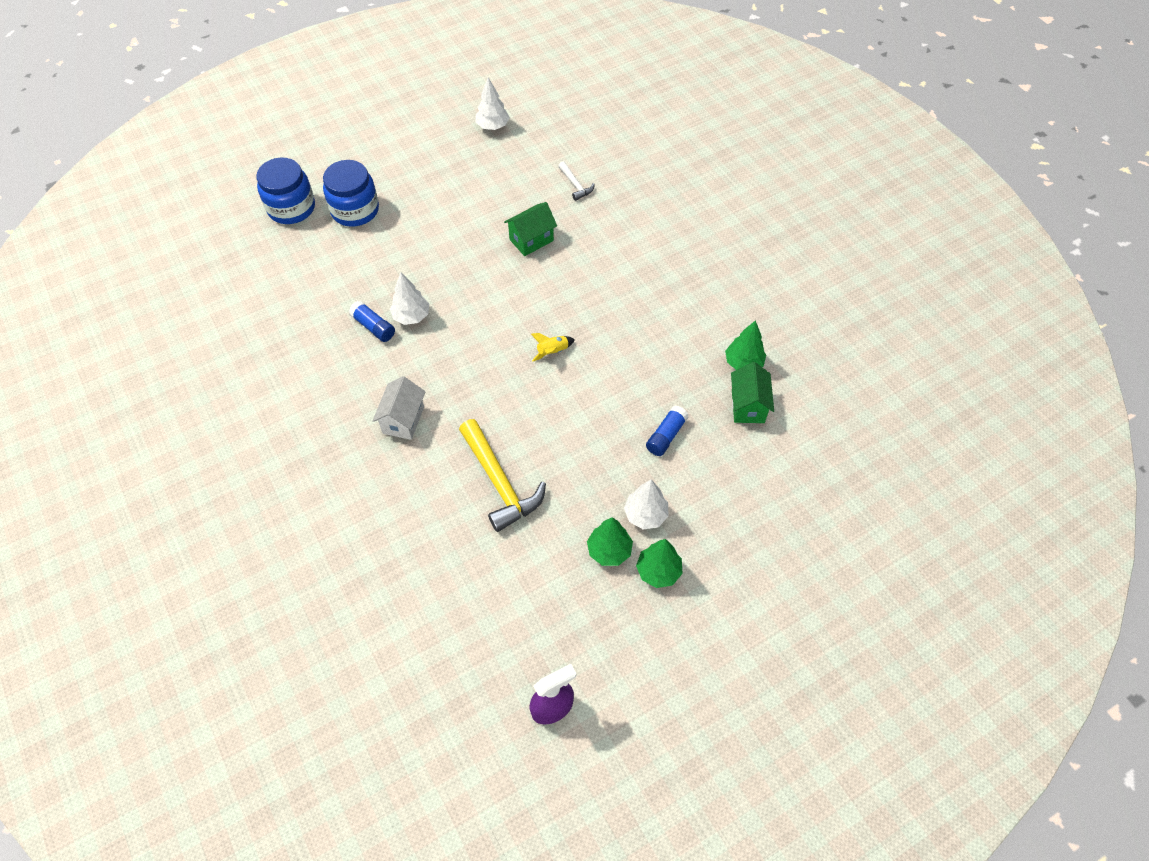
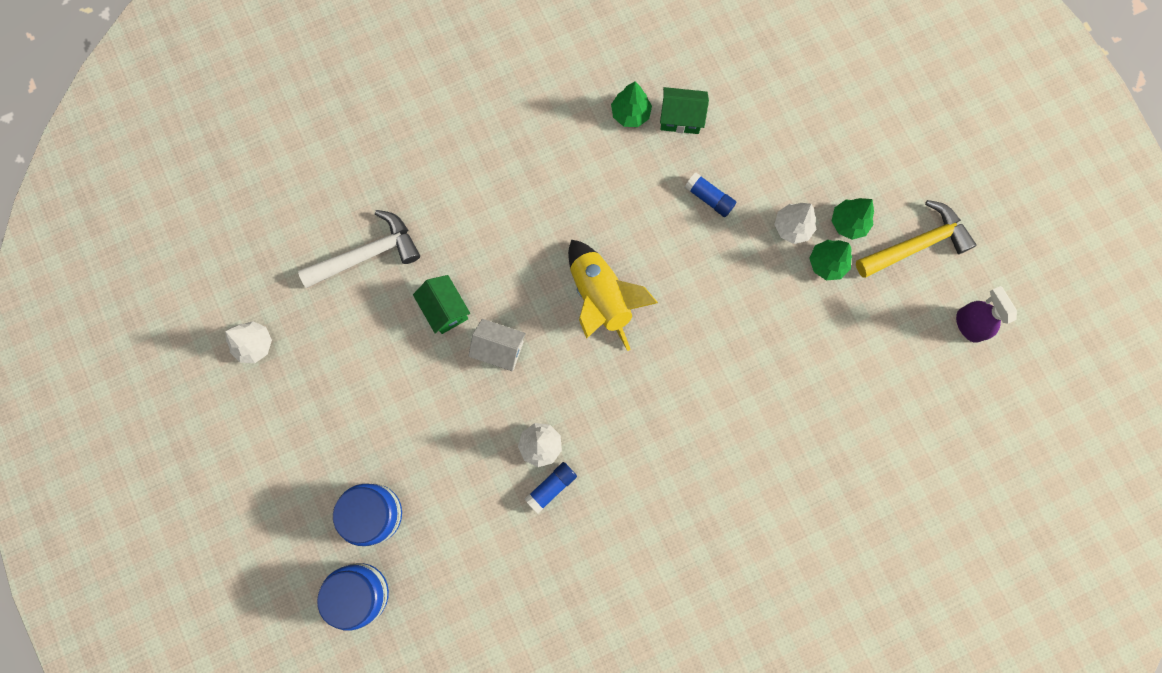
camera: 85 degrees left, 20 degrees up
white house [373,376,426,440] -> white house moved to [468,319,526,371]
yellow hammer [459,419,546,532] -> yellow hammer moved to [856,200,976,278]
yellow rocket [531,333,575,361] -> yellow rocket [568,240,658,351], size x2.43
white hammer [558,161,595,201] -> white hammer [298,210,420,288], size x2.02

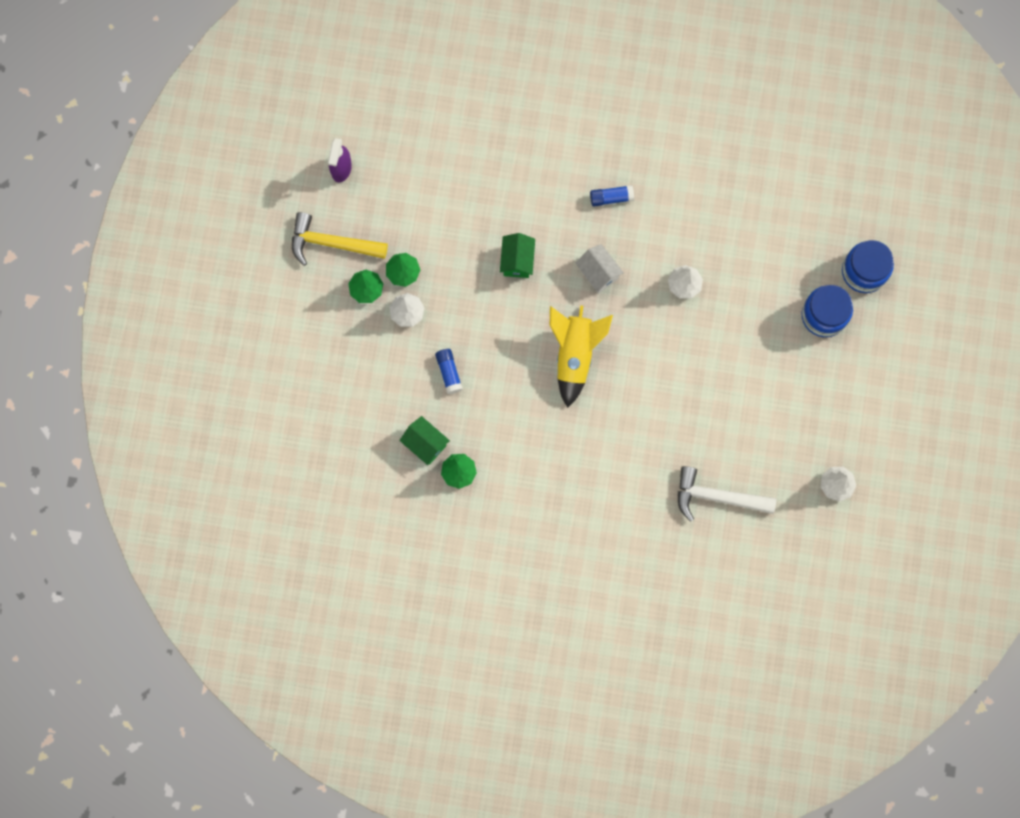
camera: 145 degrees left, 0 degrees up
green house [413,275,470,334] -> green house moved to [500,233,535,278]
white house [468,319,526,371] -> white house moved to [575,244,624,293]
blue glue stick [525,462,577,514] -> blue glue stick moved to [590,185,634,207]

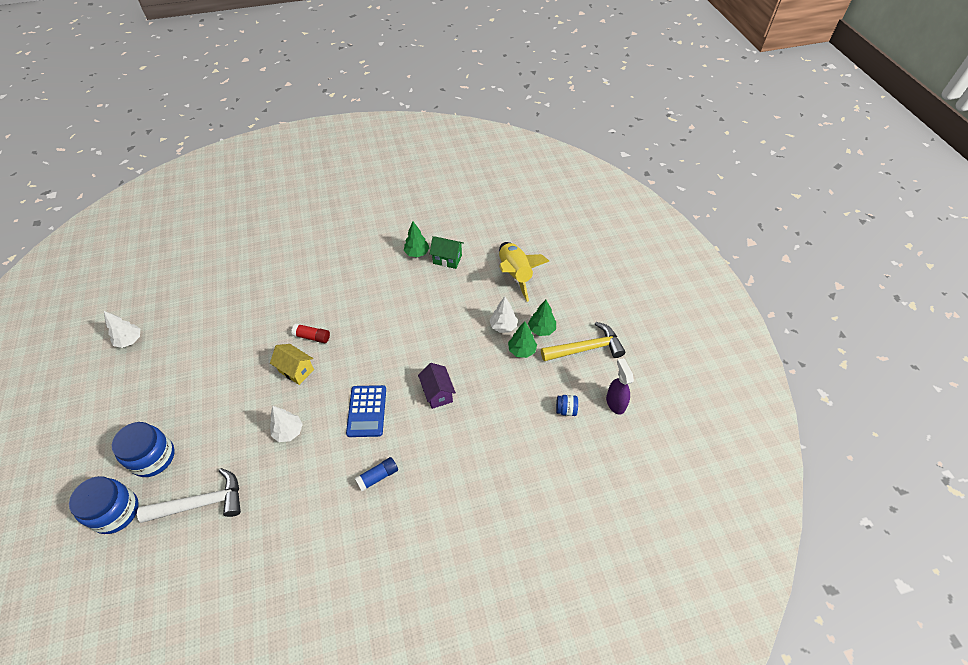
camera: 155 degrees right, 25 degrees down
blue glue stick [435,349,463,394] -> none
green house [500,233,535,278] -> purple house [418,363,456,409]
yellow rocket [550,305,613,408] -> yellow rocket moved to [499,242,549,302]
white house [575,244,624,293] -> blue calculator [346,385,386,437]
white hammer [678,466,776,522] -> white hammer moved to [137,468,241,523]
none -> yellow house [270,344,314,385]
none -> red glue stick [291,323,330,343]
none -> blue jar [556,395,578,416]

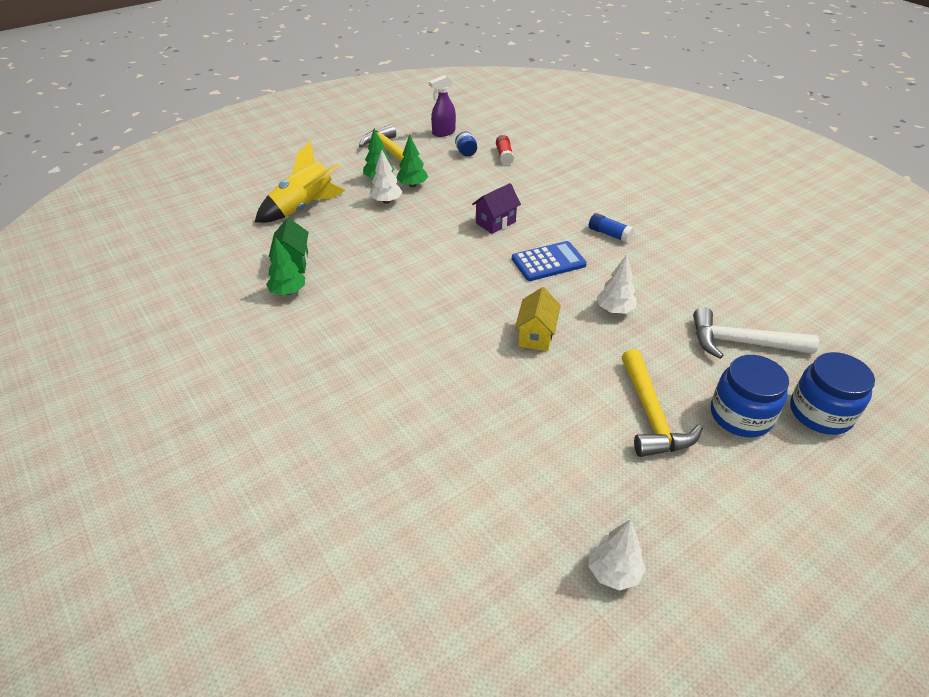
camera: 110 degrees left, 10 degrees down
white hammer [137,468,241,523] -> white hammer turned 45 degrees counterclockwise [693,307,819,359]
red glue stick [291,323,330,343] -> red glue stick moved to [496,135,514,165]
none -> yellow hammer [622,349,703,457]

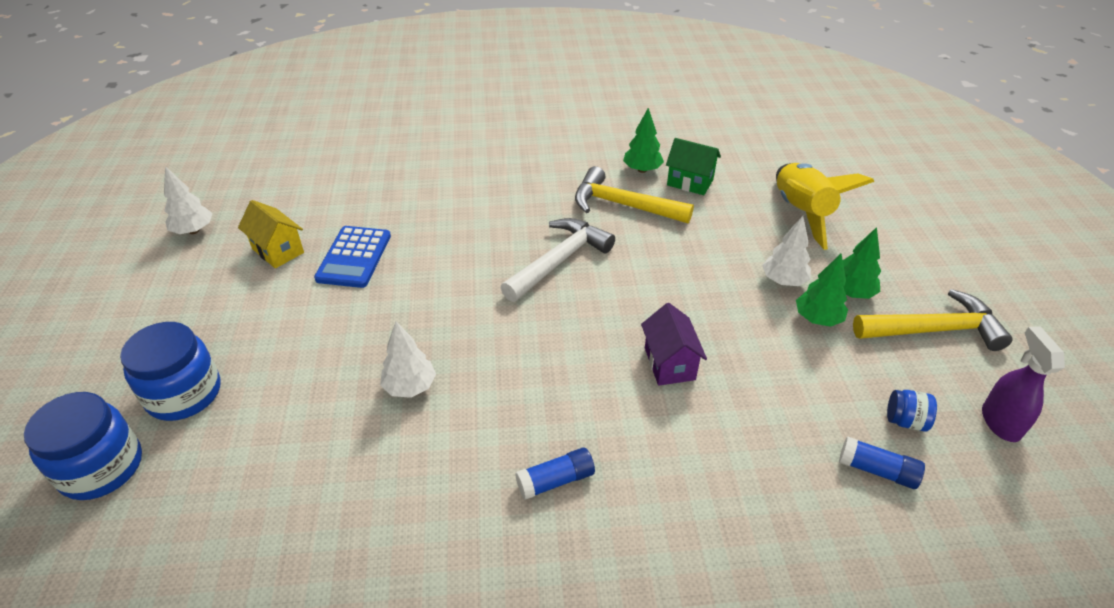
camera: 120 degrees right, 0 degrees up
red glue stick [496,135,514,165] -> blue glue stick [839,436,925,489]
blue calculator [512,241,587,281] -> blue calculator moved to [314,226,391,288]
yellow house [515,287,561,351] -> yellow house moved to [238,200,304,268]
yellow hammer [622,349,703,457] -> yellow hammer moved to [575,166,694,223]
white hammer [693,307,819,359] -> white hammer moved to [500,218,615,302]

